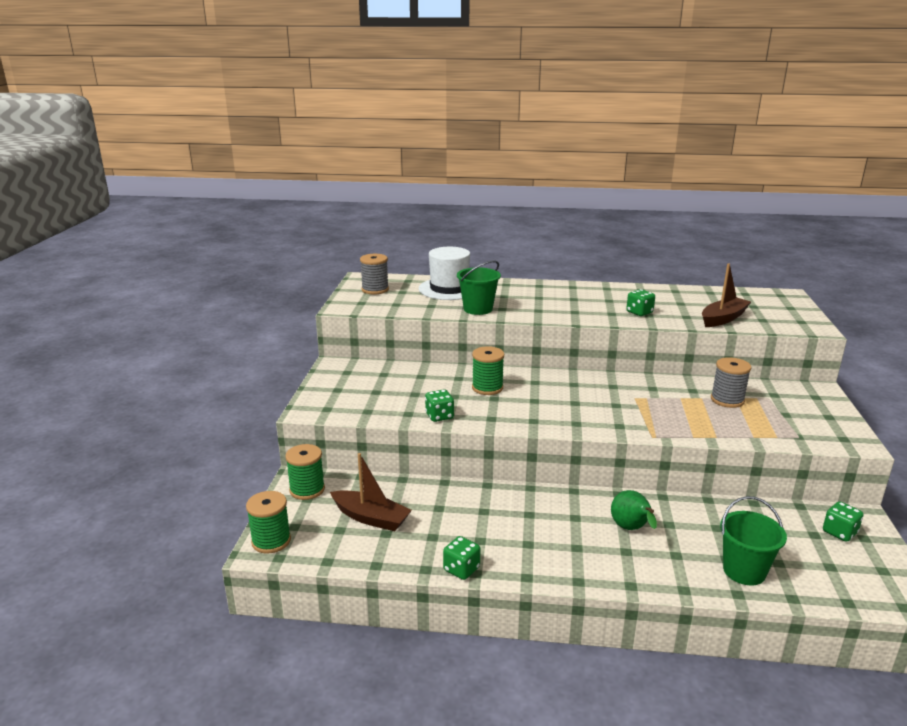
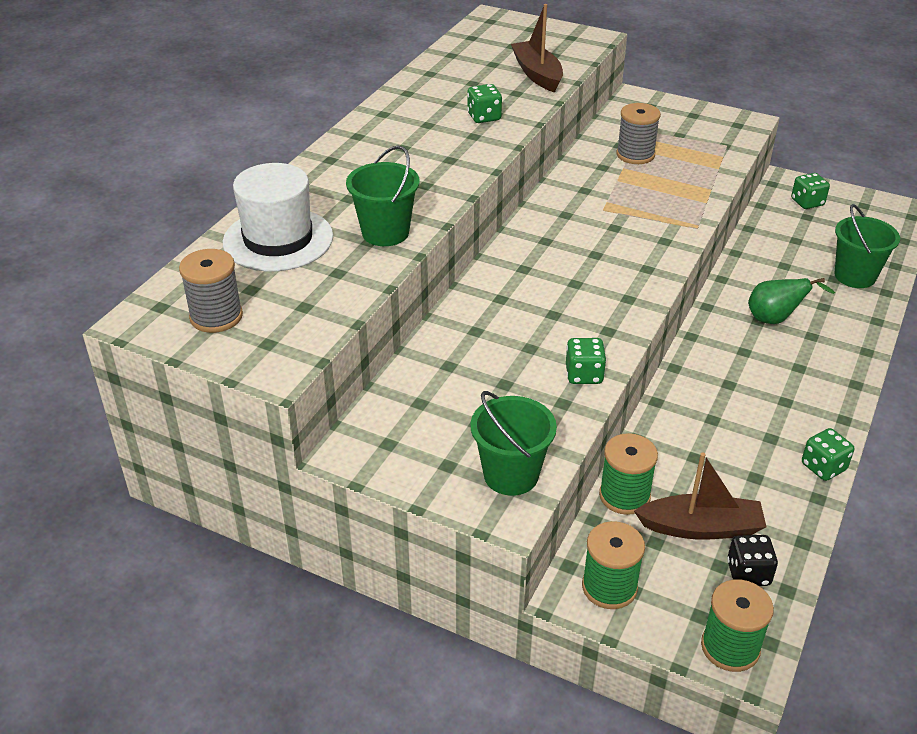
camera: 70 degrees left, 15 degrees up
brown boat [330,453,412,531] -> brown boat turned 45 degrees clockwise [634,453,766,539]
green spool [472,346,504,395] -> green spool moved to [599,433,658,515]
none -> green bucket [470,391,557,496]
none -> black dice [727,535,778,586]

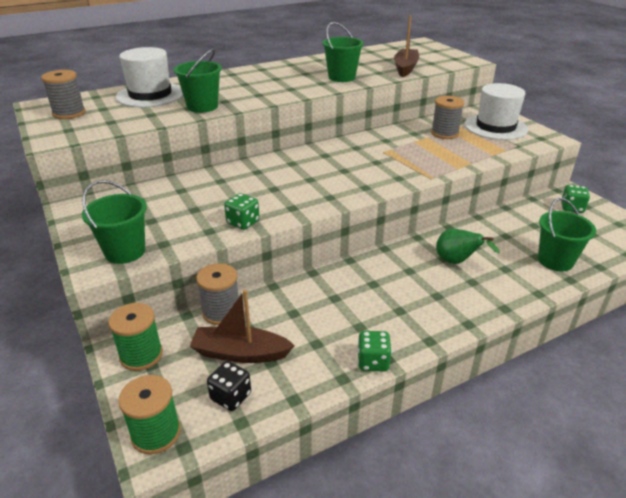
camera: 35 degrees right, 5 degrees down
green dice [467,84,502,123] -> green bucket [322,22,364,82]
green spool [599,433,658,515] -> grey spool [196,263,239,325]
brown boat [634,453,766,539] -> brown boat turned 150 degrees clockwise [190,290,295,363]
none -> white hat [464,83,528,140]

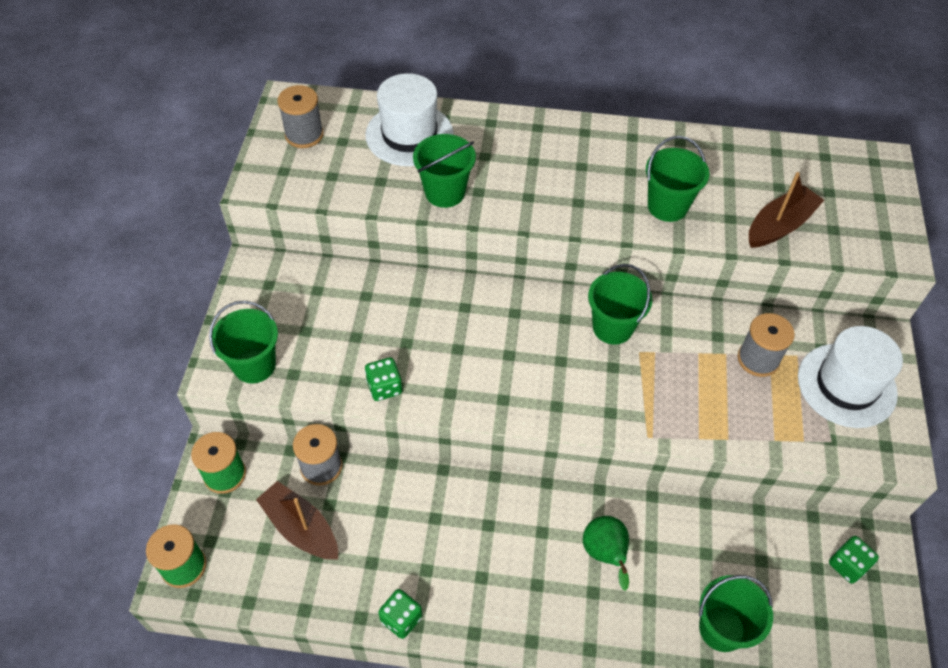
camera: 35 degrees right, 20 degrees up
black dice [207,361,251,411] -> none
none -> green bucket [588,264,652,344]

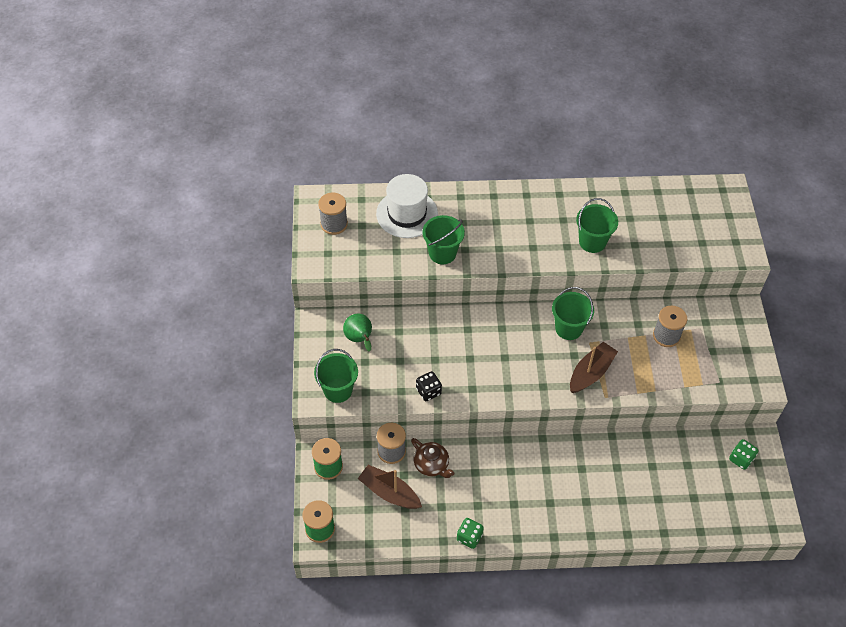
camera: 10 degrees left, 0 degrees up
green dice [365,357,402,401] -> black dice [416,371,442,401]
green pear [583,516,629,591] -> green pear moved to [343,313,372,352]
green bucket [699,575,773,652] -> none
brown boat [749,172,824,248] -> brown boat moved to [570,342,618,393]
white hat [798,326,903,428] -> none
none -> brown teapot [411,438,455,478]

